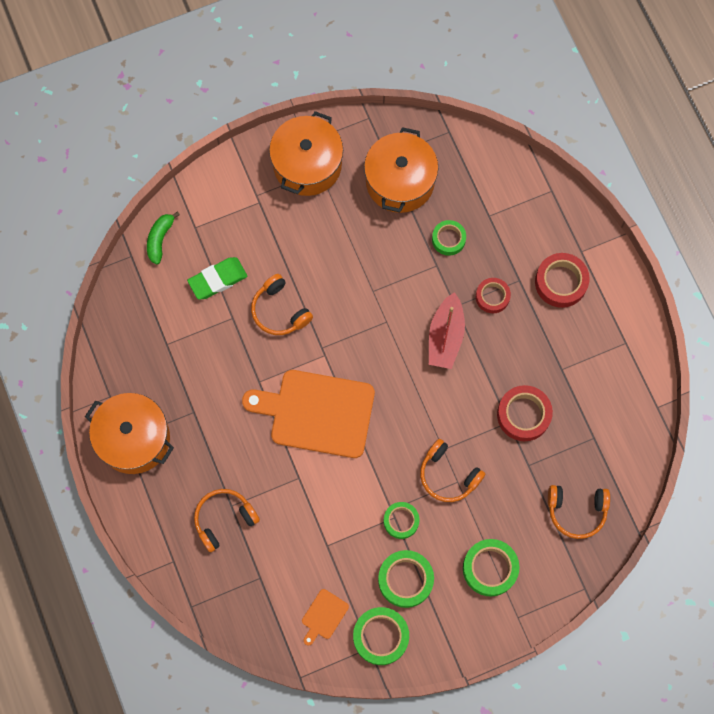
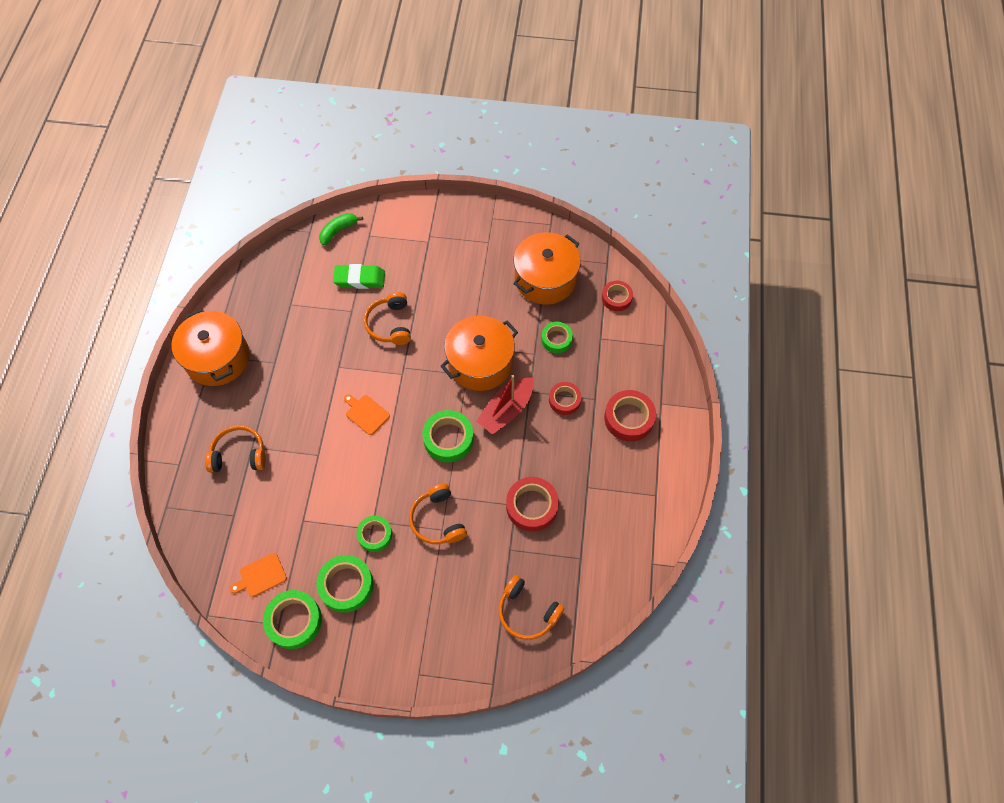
camera: 30 degrees right, 10 degrees down
orange cutting board [242,370,375,458] -> orange cutting board [344,394,390,435], size x0.42
orange pot [269,111,343,196] -> orange pot moved to [441,316,518,391]
green tape [463,539,519,597] -> green tape moved to [422,410,474,462]
none -> red tape [602,281,633,311]

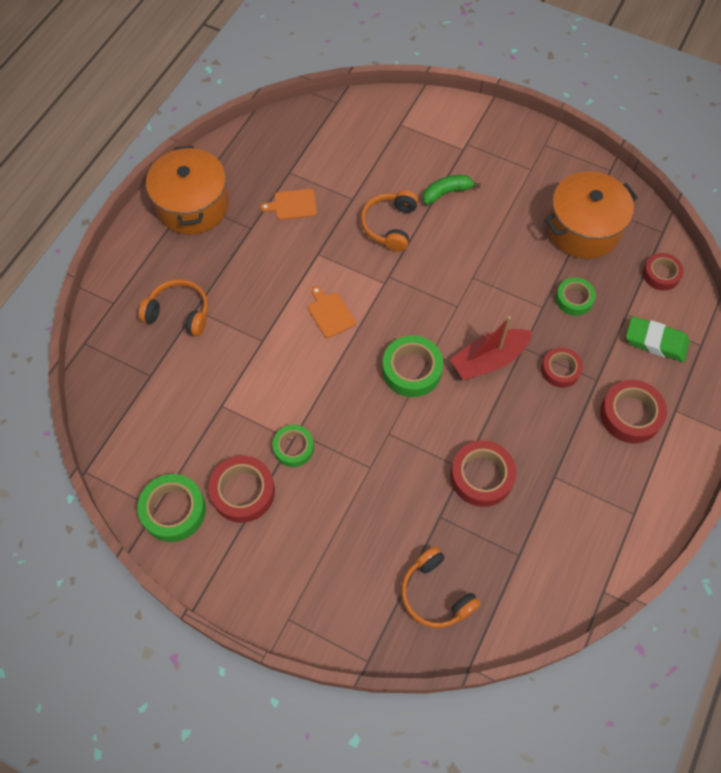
camera: 20 degrees right, 0 degrees up
orange cutting board [230,553,287,597] -> orange cutting board moved to [260,189,317,220]
green tape [316,555,373,613] -> red tape [209,456,275,523]
green banana [319,213,363,246] -> green banana moved to [423,175,481,205]
green eraser [333,264,385,289] -> green eraser moved to [626,316,690,362]
orange headphones [409,483,467,544] -> none
orange pot [441,316,518,391] -> none

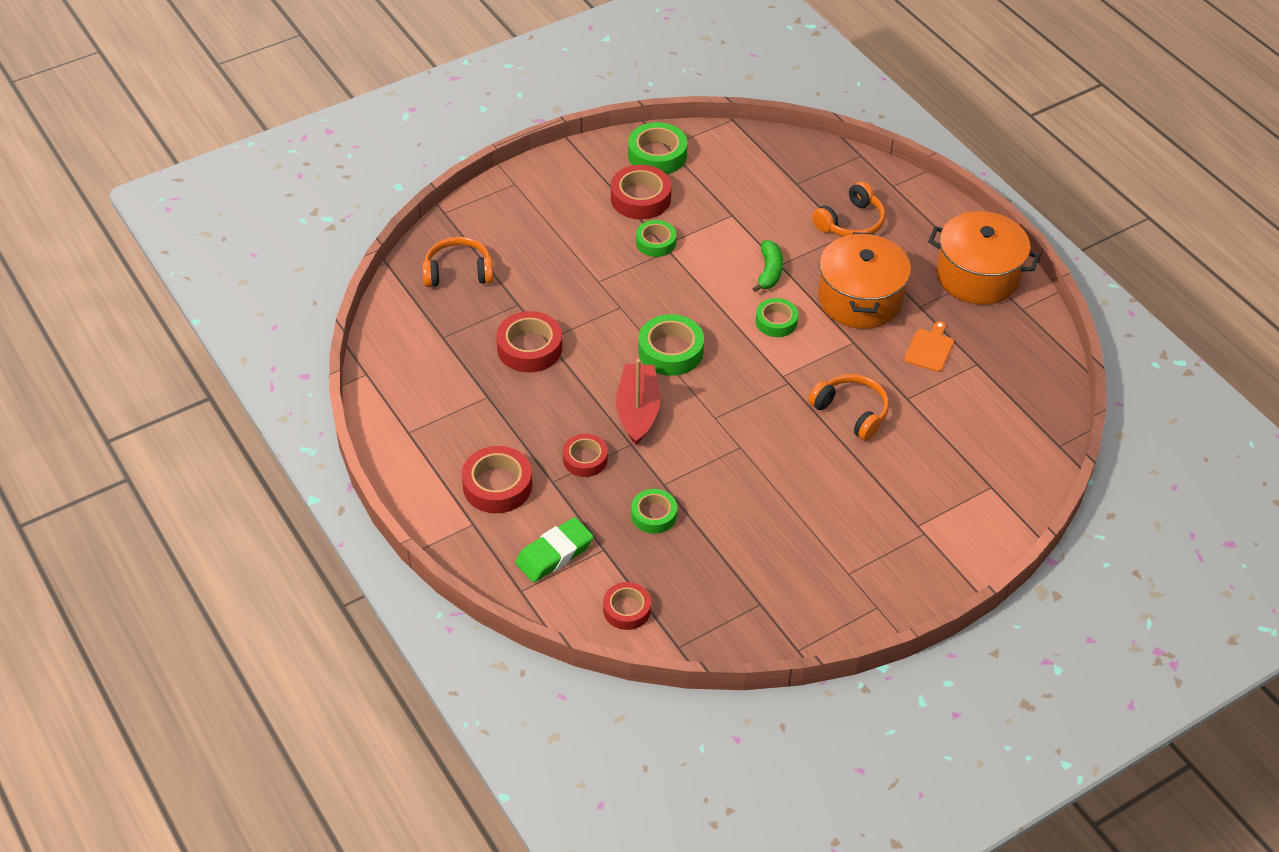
camera: 120 degrees right, 15 degrees down
orange cutting board [308,286,356,338] -> green tape [756,298,798,337]
green banana [423,175,481,205] -> green banana moved to [752,240,783,292]
orange pot [545,171,638,259] -> orange pot moved to [818,232,911,329]

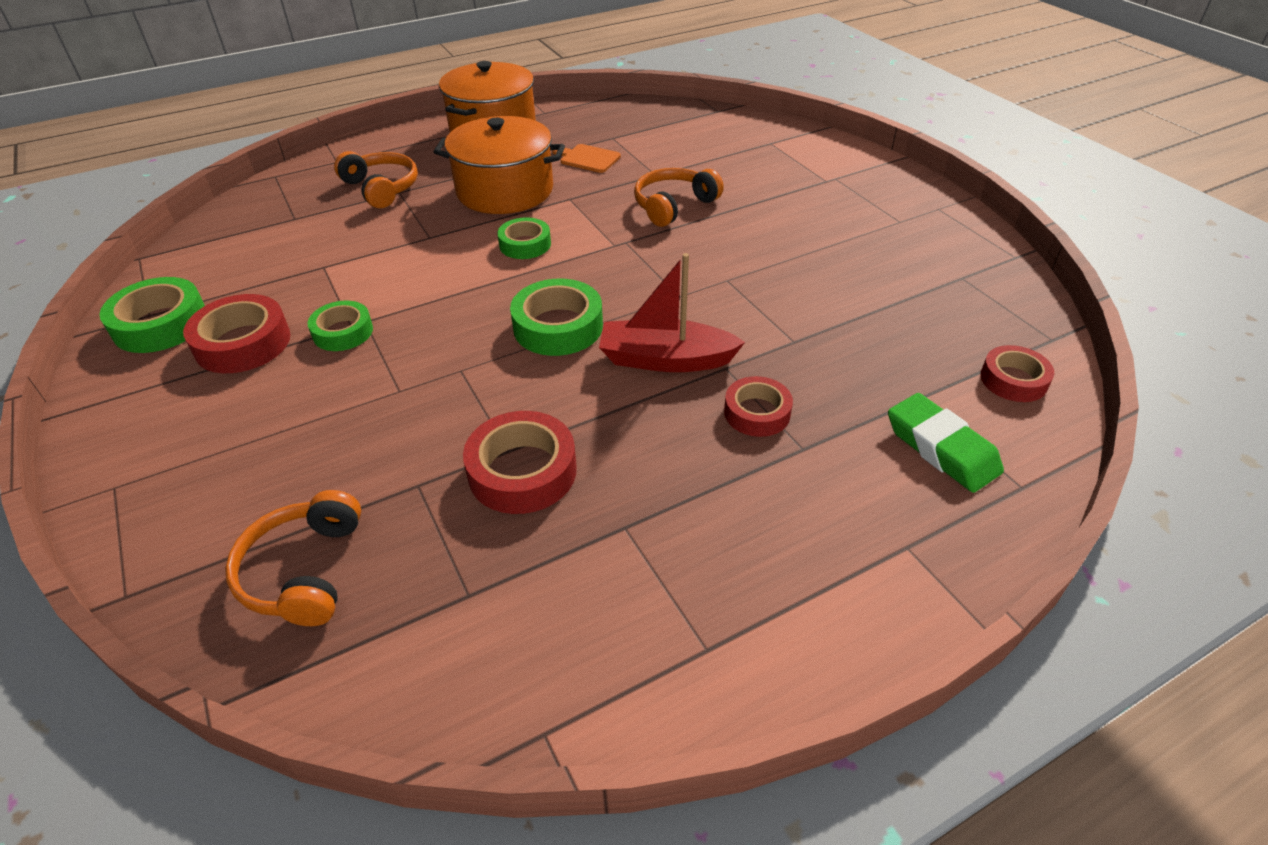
camera: 85 degrees left, 5 degrees down
red tape [462,446,532,513] -> none
green tape [631,489,677,534] -> none
green banana [752,240,783,292] -> none

